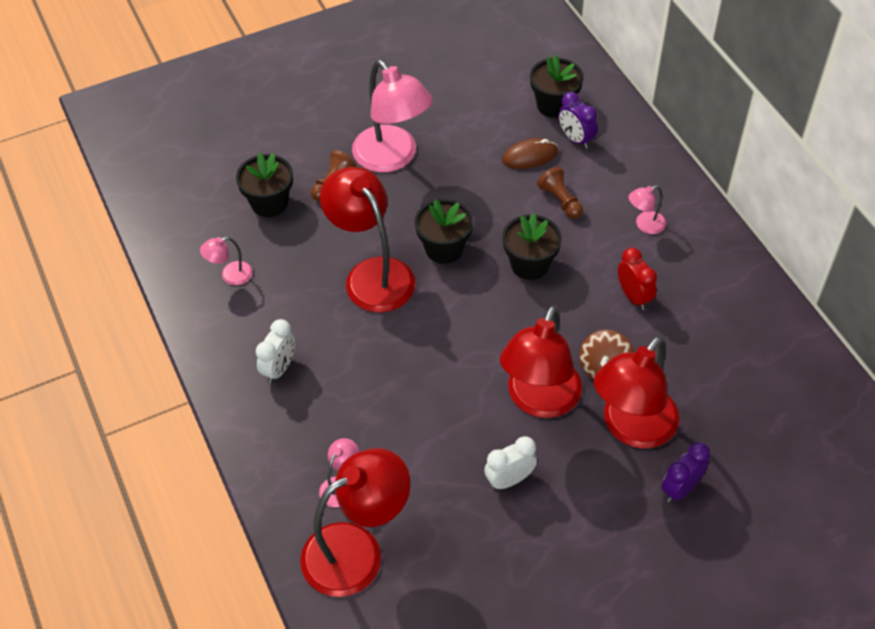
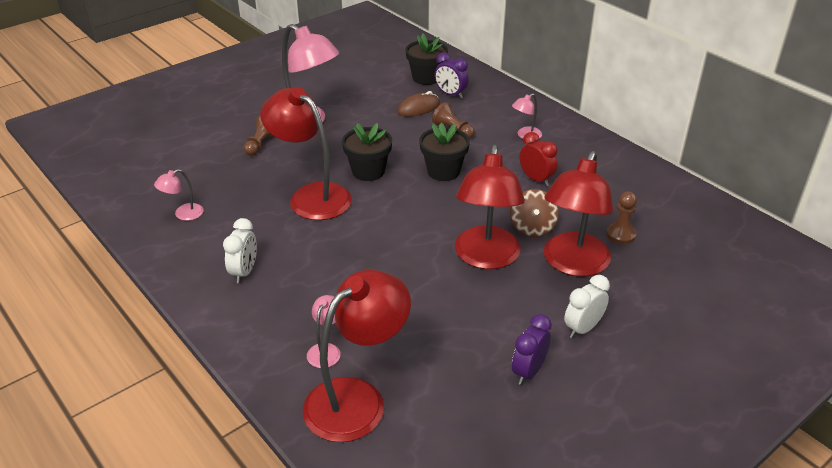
camera: 15 degrees left, 15 degrees down
black flower pot [236,153,293,217] -> none
white clock [484,436,537,490] -> white clock moved to [564,275,610,338]
purple clock [661,442,710,503] -> purple clock moved to [512,314,552,385]
none -> brown pawn [606,191,637,244]

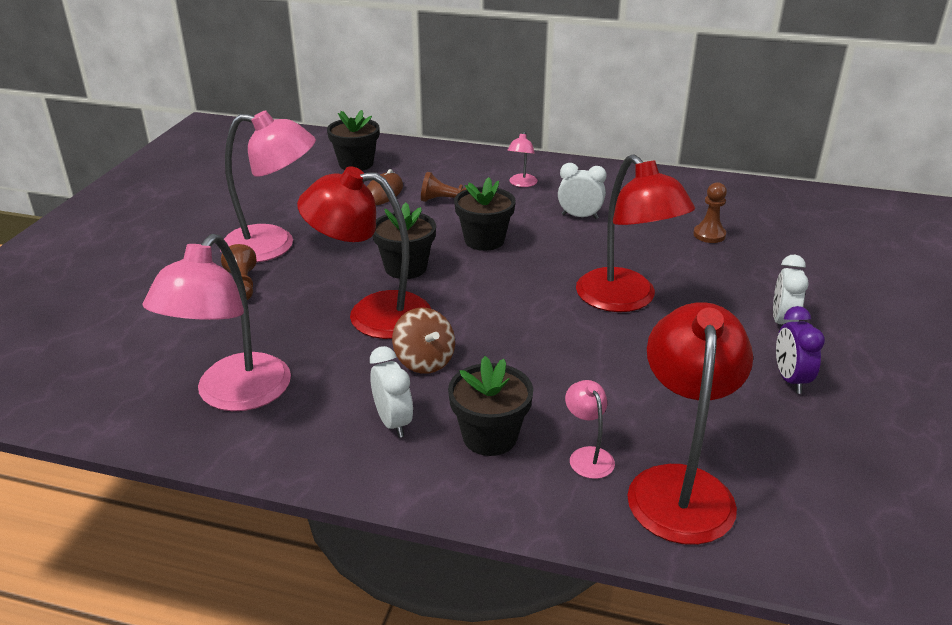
camera: 35 degrees left, 5 degrees down
pink lamp [154,169,204,221] -> pink lamp [142,234,291,411], size x2.25
purple clock [435,52,469,99] -> none
brown spinning top [510,189,559,237] -> brown spinning top moved to [392,308,455,374]
red clock [520,132,558,186] -> white clock [558,163,607,219]
red lamp [544,151,613,277] -> none
none -> black flower pot [448,356,533,456]

